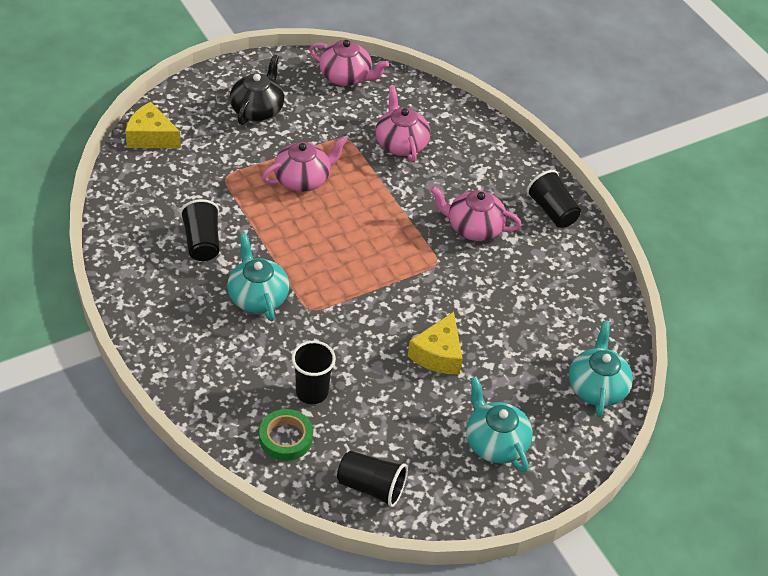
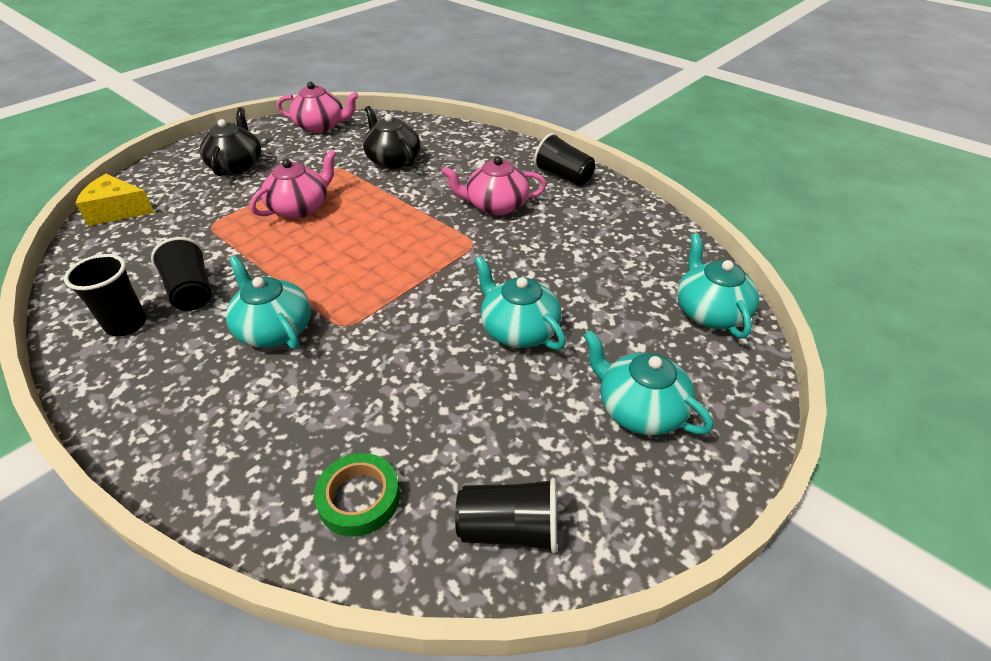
camera: 15 degrees left, 5 degrees down
black cup [292,341,336,404] -> black cup moved to [64,254,147,336]
pink teapot [375,86,430,162] -> black teapot [363,106,420,169]
yellow cheese [408,312,463,374] -> turquoise teapot [474,256,566,350]

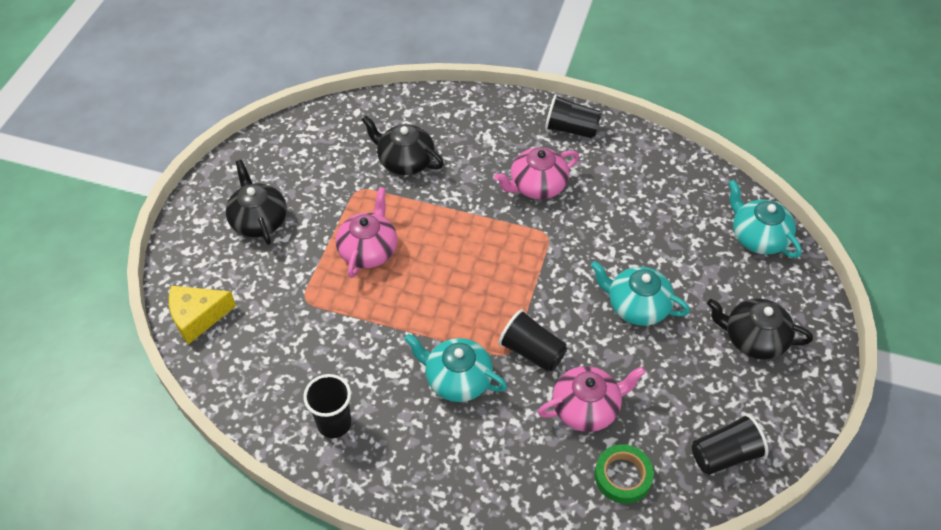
camera: 25 degrees left, 10 degrees up
black cup [151,237,212,311] -> black cup moved to [498,309,567,372]
pink teapot [277,82,359,133] -> pink teapot moved to [538,366,646,432]
turquoise teapot [583,330,713,435] -> black teapot [707,298,813,359]

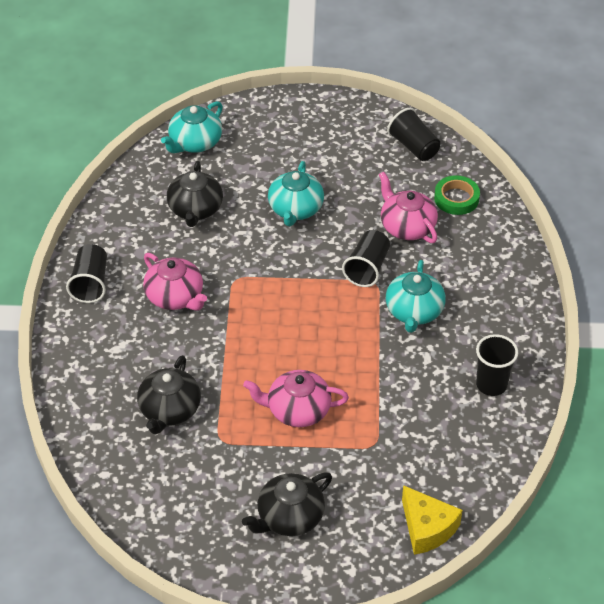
camera: 105 degrees left, 5 degrees down
black teapot [707,298,813,359] -> black teapot moved to [167,161,223,227]

